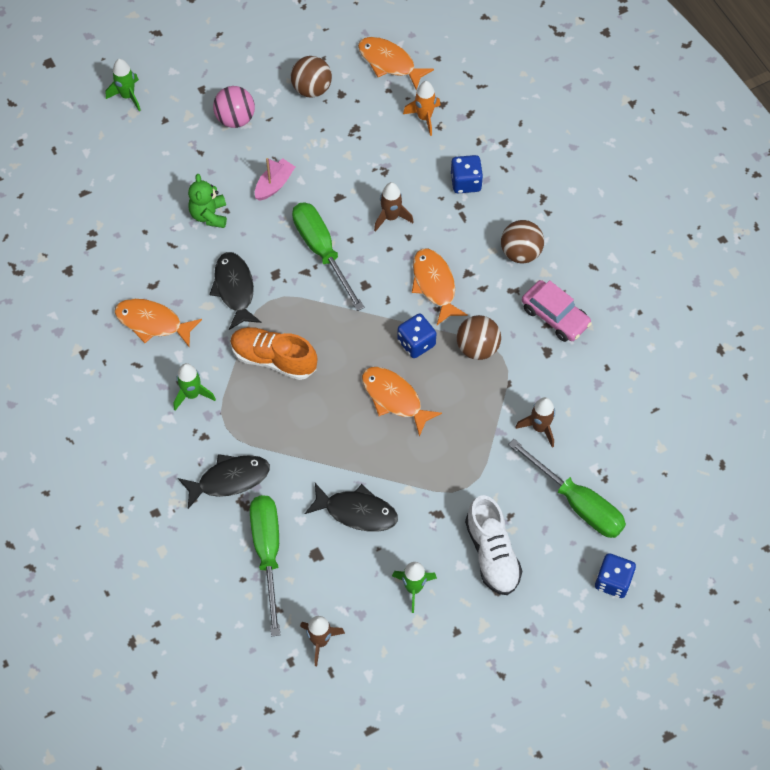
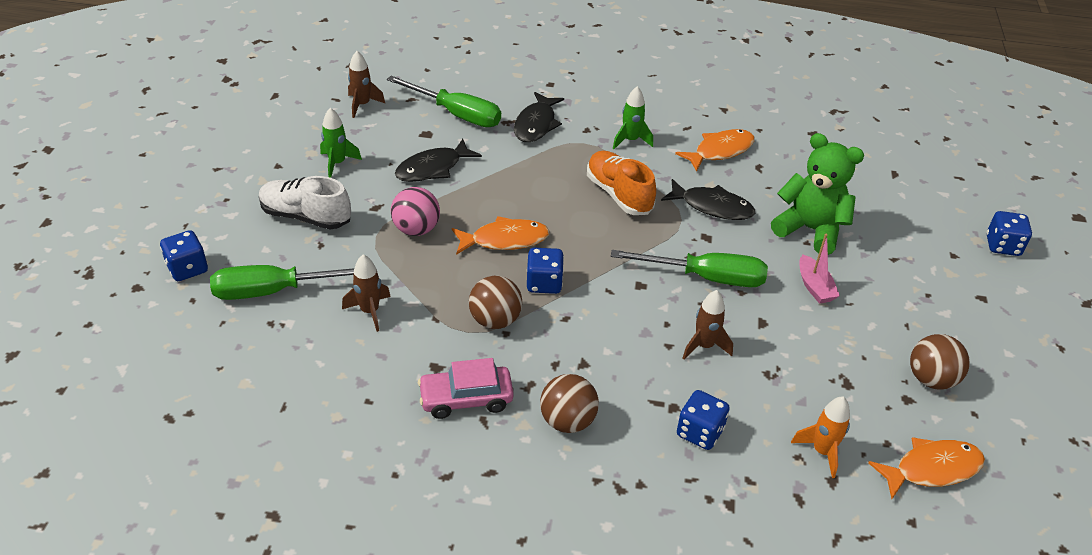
camera: 125 degrees right, 20 degrees down
green rocket [106,59,141,111] -> blue dice [987,211,1032,256]
green teddy bear [188,174,227,228] -> green teddy bear [771,133,864,255], size x1.62
pink ball [213,86,255,128] -> pink ball moved to [391,187,440,236]
orange shoe [230,327,318,380] -> orange shoe turned 90 degrees counterclockwise [587,151,656,215]
orange fish [412,248,468,325] -> none

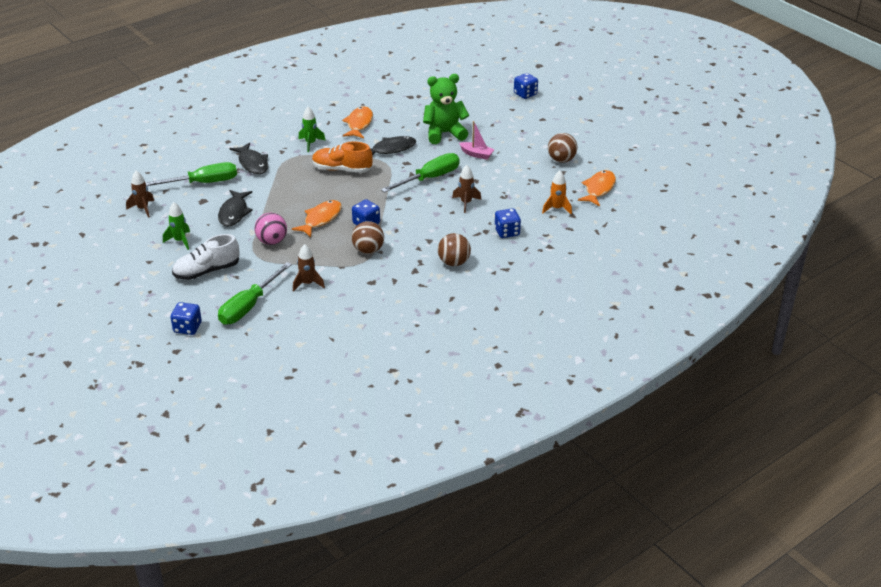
camera: 45 degrees left, 5 degrees down
pink car [418,358,514,419] -> none

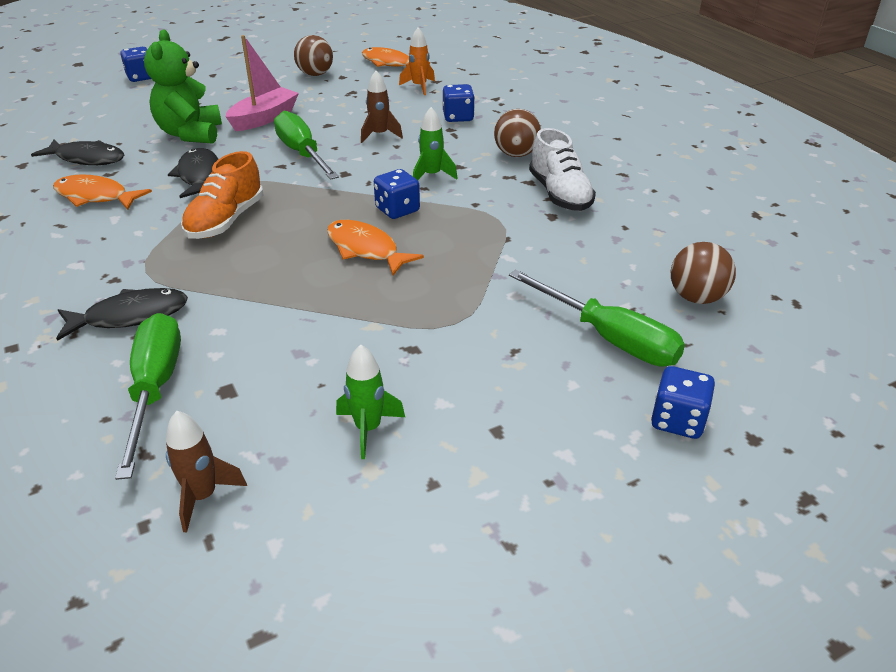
camera: 80 degrees left, 0 degrees up
white shoe [172,234,240,280] -> white shoe moved to [529,128,596,211]
black fish [218,190,253,226] -> black fish moved to [31,140,124,165]
pink ball [255,213,287,245] -> none
brown rocket [293,244,325,292] -> none
green rocket [299,107,326,152] -> green rocket moved to [413,107,458,180]
brown ball [352,221,384,254] -> brown ball moved to [671,242,736,304]
pink boat [459,121,495,160] -> pink boat [226,35,299,131], size x1.55

